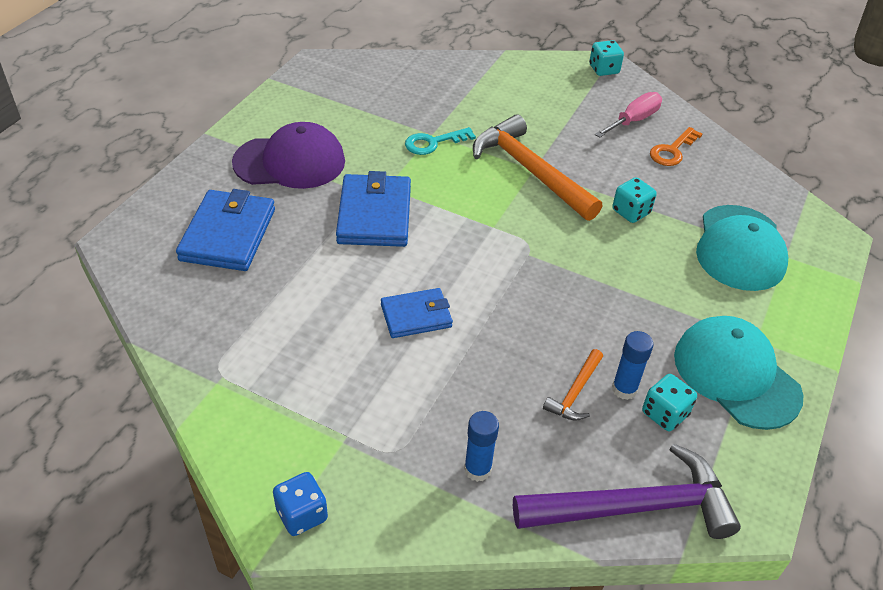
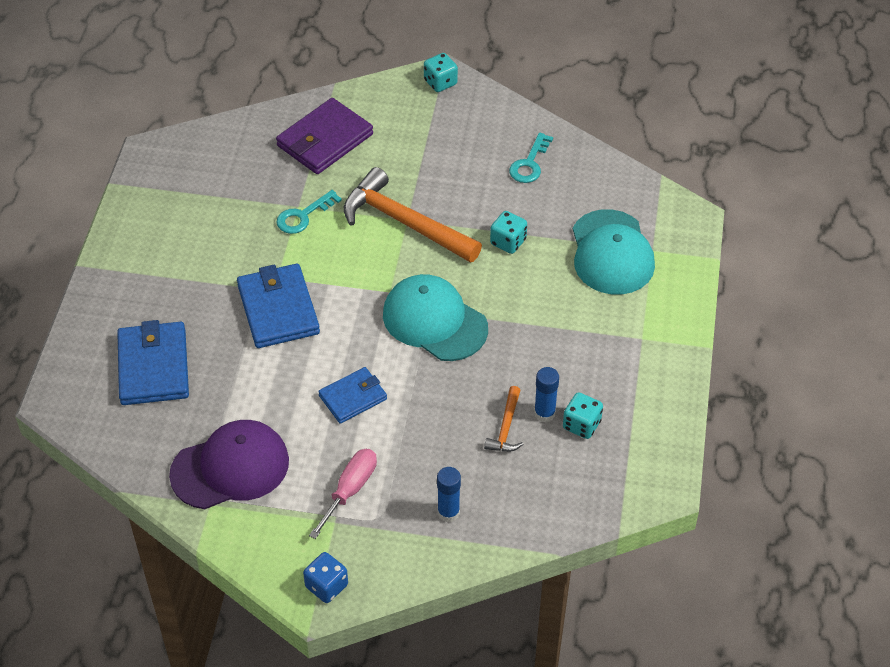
camera: 15 degrees left, 5 degrees up
purple cap [232,122,345,189] -> purple cap moved to [169,420,289,509]
purple hammer [513,443,741,539] -> none
pink screwdriver [595,92,662,138] -> pink screwdriver moved to [309,449,377,539]
orange key [650,127,702,166] -> turquoise key [509,133,553,183]
turquoise cap [674,316,803,430] -> turquoise cap moved to [383,274,488,361]
none -> purple wallet [276,98,373,174]

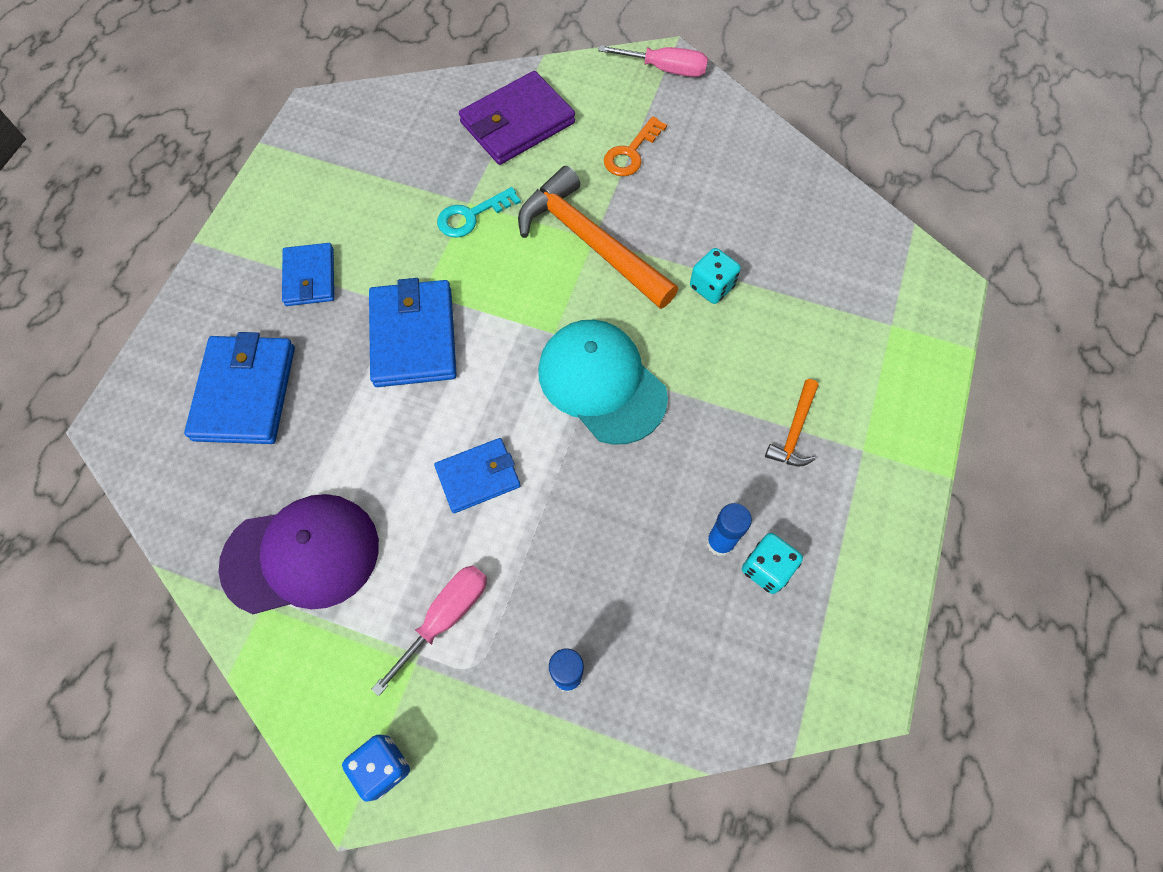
camera: 10 degrees right, 15 degrees up
turquoise dice [424,53,458,92] -> pink screwdriver [598,45,708,77]
orange hammer [484,386,523,452] -> orange hammer moved to [765,379,818,466]
turquoise key [509,133,553,183] -> none
turquoise cap [573,209,655,295] -> none
none -> blue wallet [282,243,334,306]
none -> orange key [604,116,667,176]

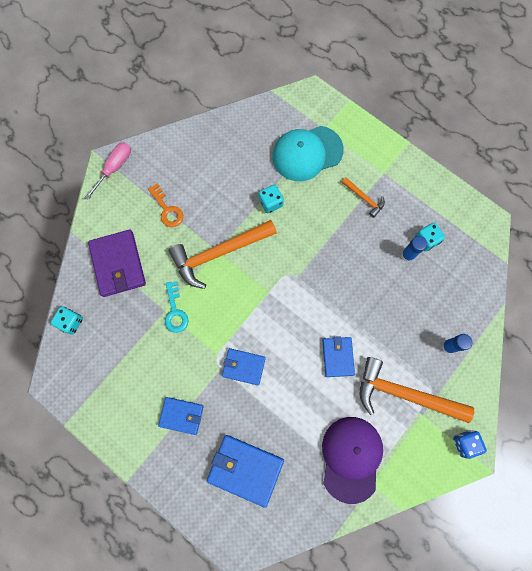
camera: 70 degrees left, 10 degrees up
blue wallet [369,278,457,387] -> blue wallet [222,348,266,385], size x0.62
pink screwdriver [371,566,487,696] -> orange hammer [360,357,474,423]
turquoise cap [538,320,668,445] -> turquoise cap moved to [272,126,344,181]
none -> turquoise dice [50,306,83,335]

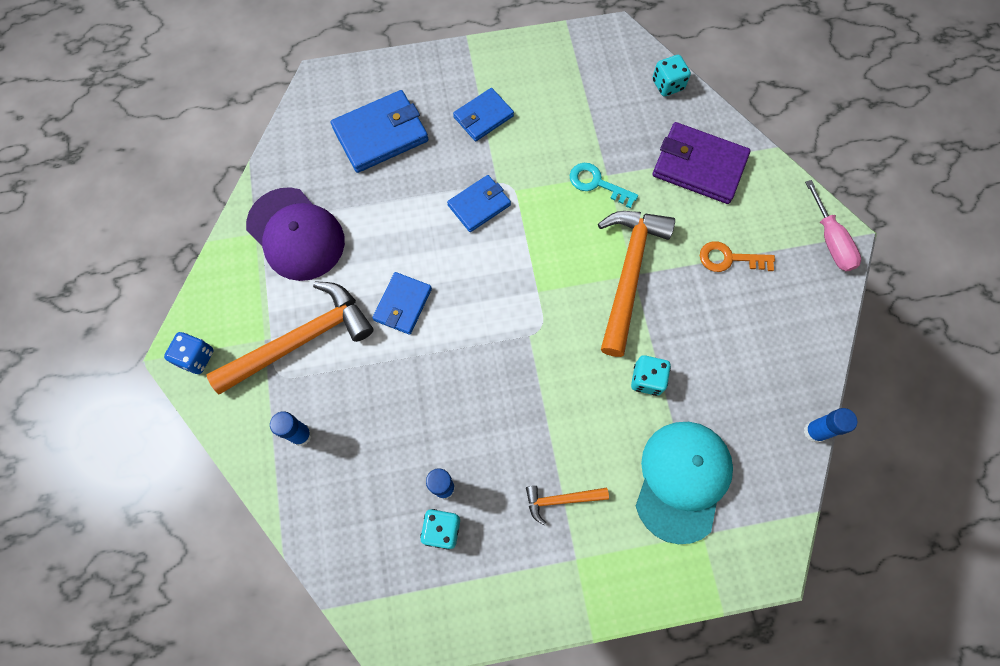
camera: 130 degrees right, 5 degrees down
blue wallet [322,336,355,377] -> blue wallet turned 75 degrees clockwise [373,272,432,335]
none -> blue glue stick [804,408,857,443]

